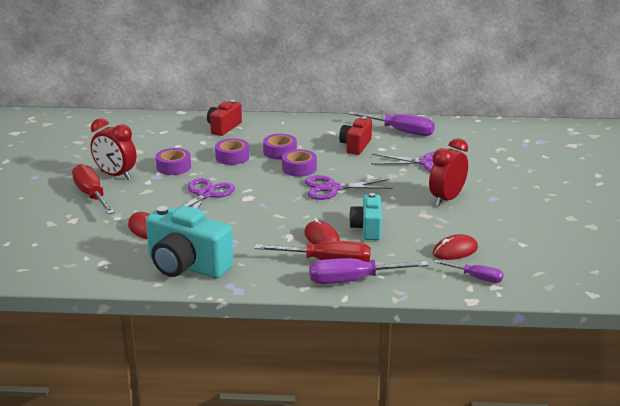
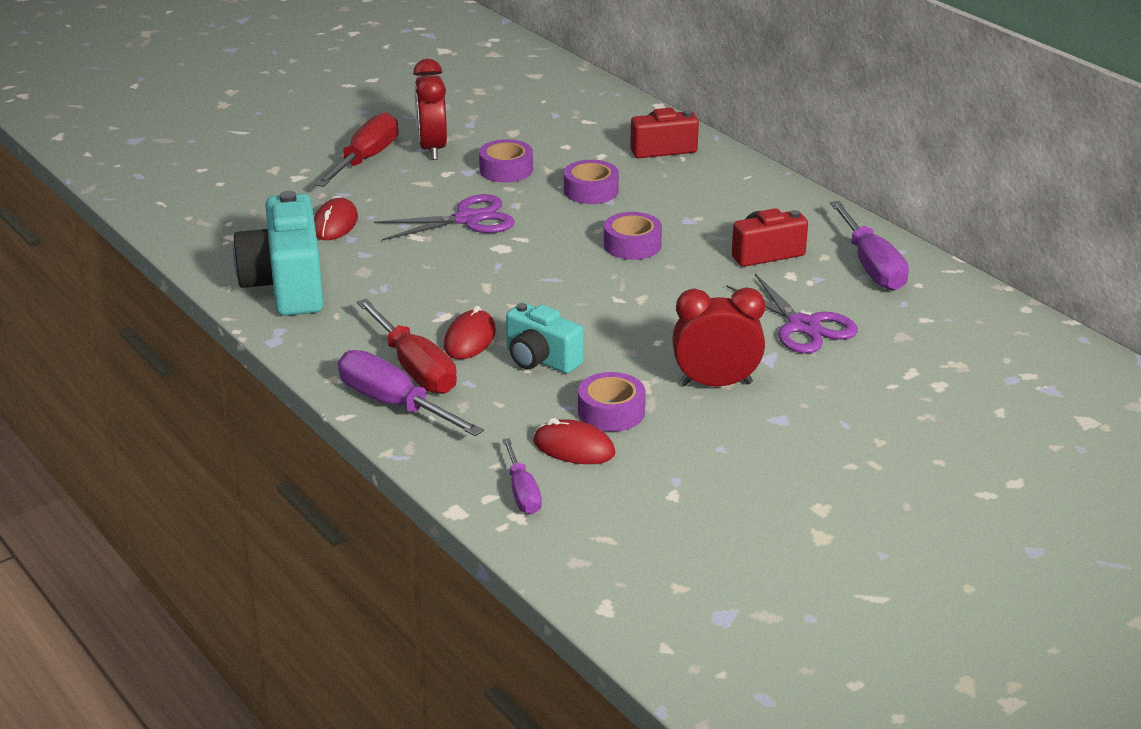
camera: 50 degrees right, 5 degrees up
purple tape [263,134,297,160] -> purple tape moved to [578,372,646,432]
purple scissors [305,175,392,200] -> none
turquoise camera [349,193,382,240] -> turquoise camera turned 105 degrees counterclockwise [506,303,584,374]

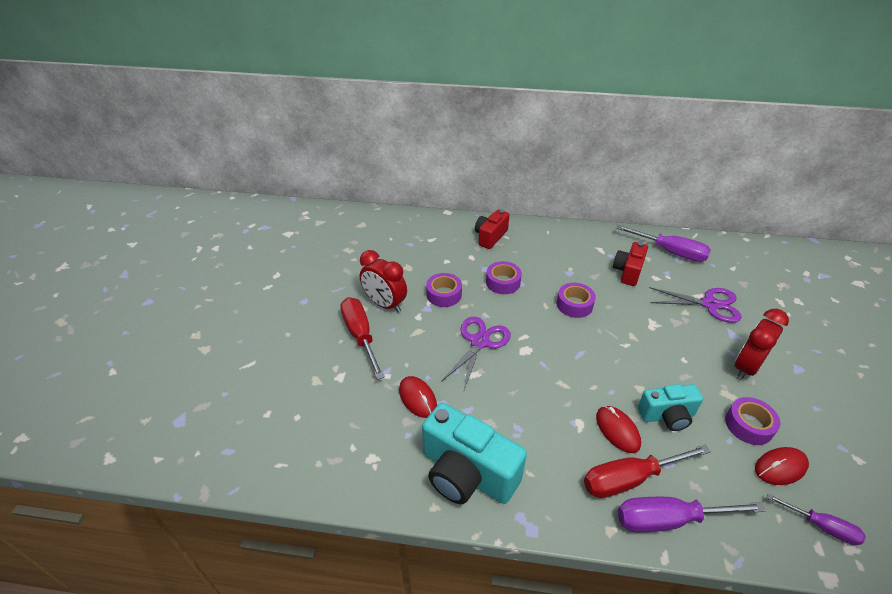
camera: 45 degrees left, 10 degrees up
red screwdriver [357,299,457,394] -> red screwdriver turned 150 degrees clockwise [584,445,711,498]

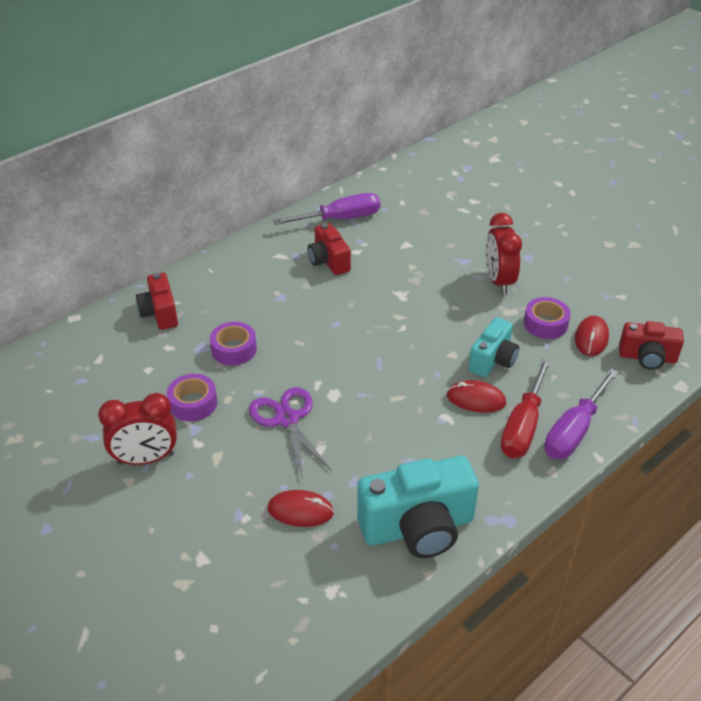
camera: 50 degrees left, 0 degrees up
red screwdriver [340,297,385,380] -> none
purple tape [557,283,596,318] -> none
purple scissors [649,287,742,323] -> none
purple screwdriver [767,494,866,545] -> red camera [619,321,684,370]

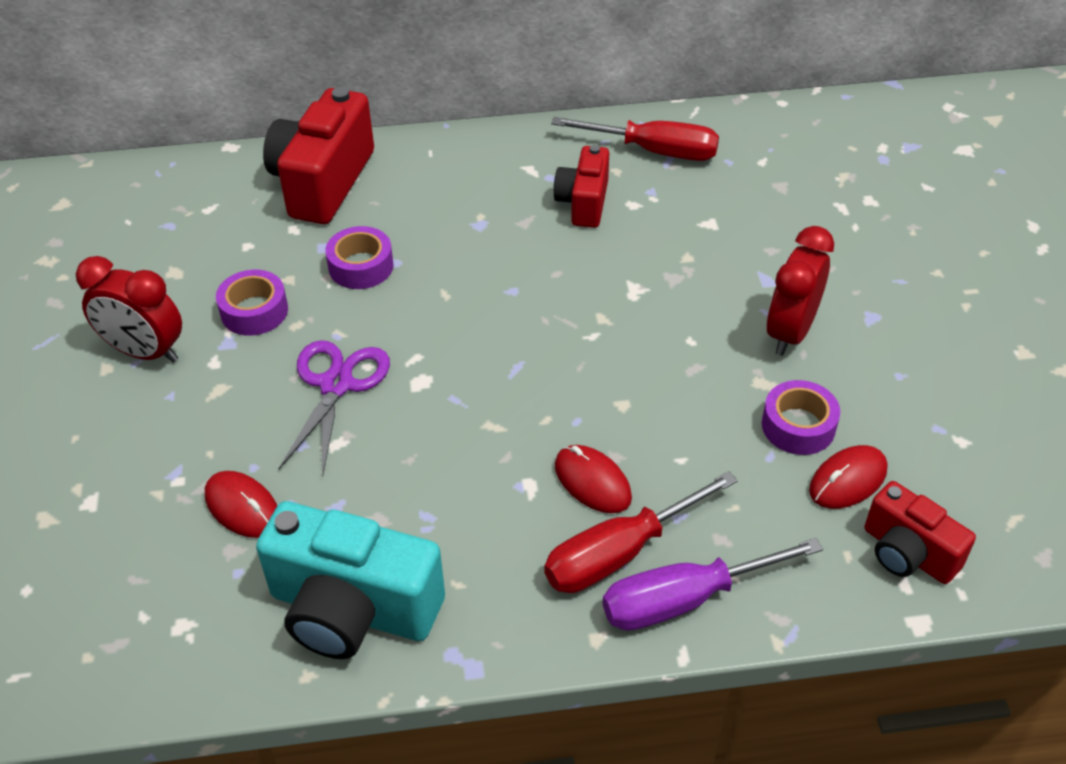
camera: 35 degrees right, 5 degrees up
red camera [136,273,178,330] -> red camera [263,87,374,224], size x1.68
purple screwdriver [273,193,380,225] -> red screwdriver [551,117,719,161]
turquoise camera [469,317,519,377] -> none

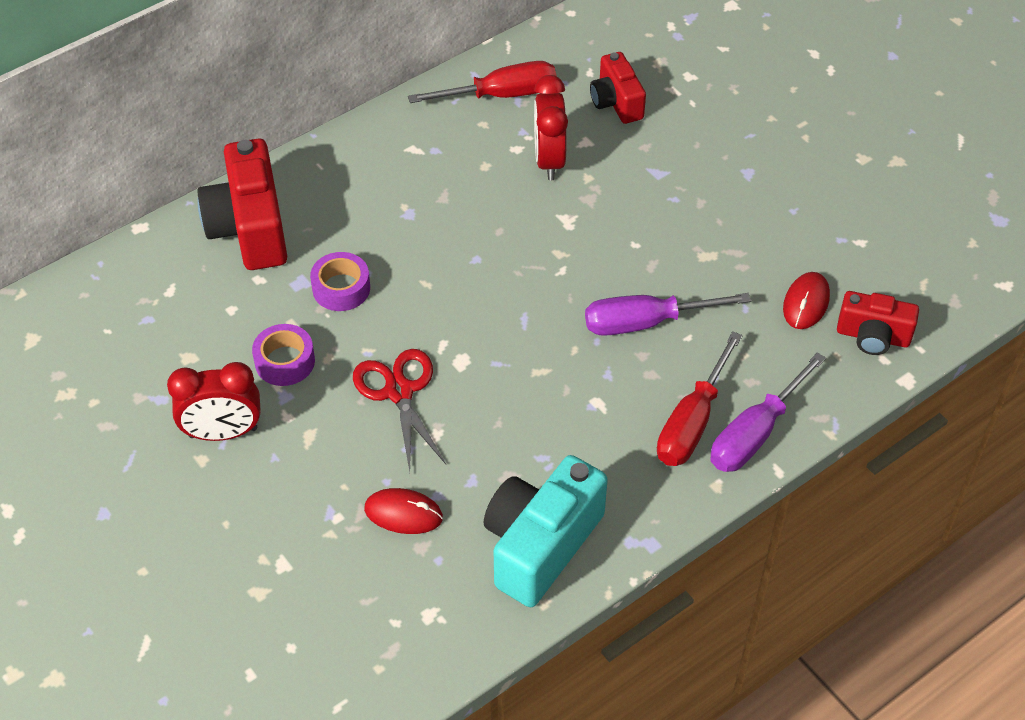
camera: 30 degrees left, 5 degrees up
turquoise camera [256,501,445,659] -> turquoise camera turned 135 degrees clockwise [484,455,608,607]
purple scissors [279,340,390,477] -> red scissors [353,349,446,472]
red camera [553,145,609,228] -> red camera moved to [590,52,646,124]
red mouse [555,445,632,513] -> none
purple tape [762,380,840,455] -> none
red clock [767,226,834,356] -> red clock moved to [534,75,568,180]
none -> purple screwdriver [585,293,751,336]

